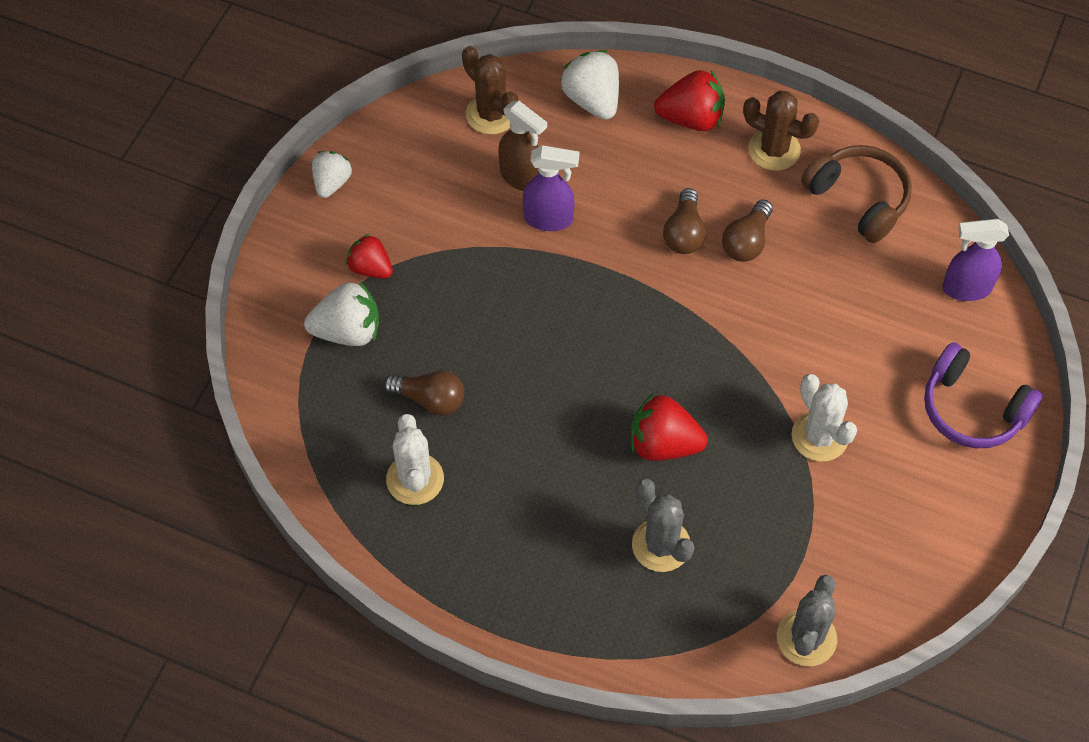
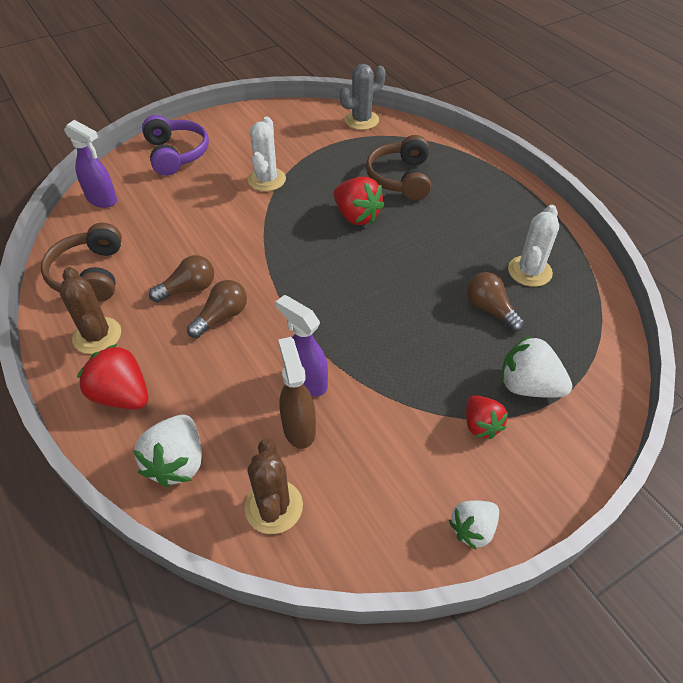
camera: 145 degrees left, 10 degrees down
grey cactus [632,479,695,572] -> brown headphones [366,135,431,200]

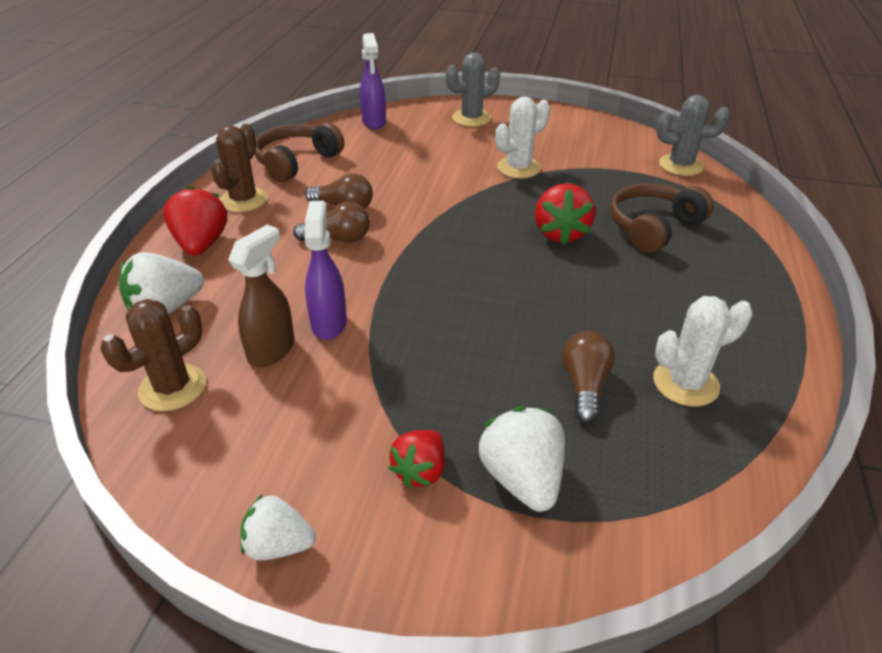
camera: 45 degrees right, 10 degrees down
purple headphones [142,115,209,176] -> grey cactus [446,53,500,127]

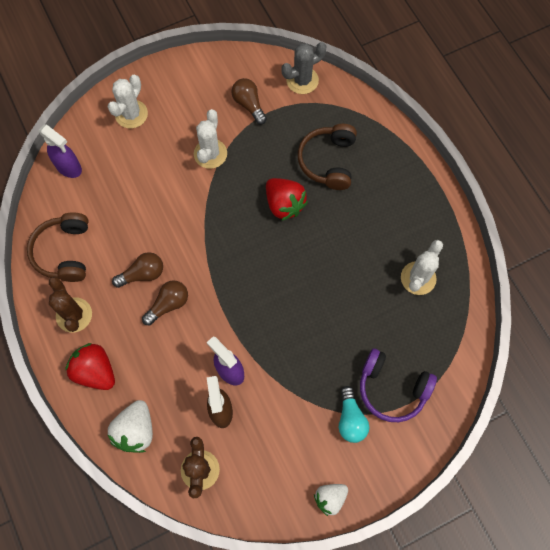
camera: 40 degrees left, 30 degrees up
red strawberry [389,430,445,488] -> turquoise light bulb [339,386,369,443]
grey cactus [446,53,500,127] -> white cactus [107,75,148,129]
white strawberry [479,406,565,512] -> purple headphones [360,349,437,422]
brown light bulb [562,331,615,423] -> brown light bulb moved to [231,78,267,124]

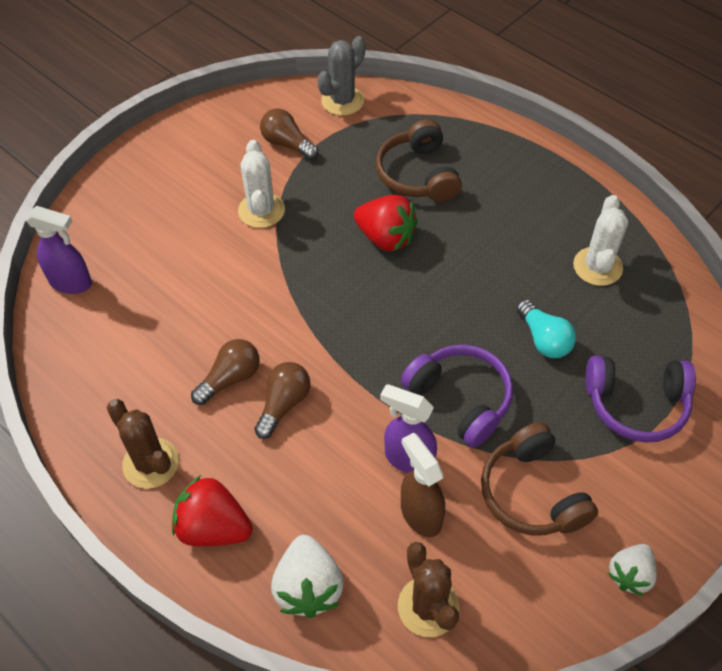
camera: 20 degrees left, 15 degrees down
brown headphones [27,212,88,282] -> brown headphones moved to [481,422,598,535]
white cactus [107,75,148,129] -> none
turquoise light bulb [339,386,369,443] -> turquoise light bulb moved to [516,299,576,358]
none -> purple headphones [401,345,513,448]

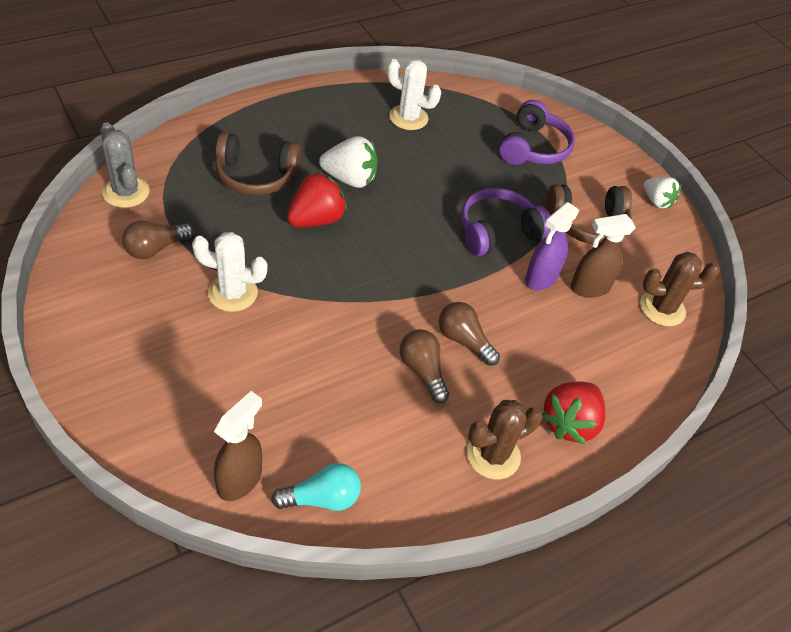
camera: 80 degrees left, 5 degrees down
purple spray bottle [25,206,92,294] -> brown spray bottle [214,391,262,501]
white strawberry [271,535,344,618] -> white strawberry moved to [319,136,378,188]
turquoise light bulb [516,299,576,358] -> turquoise light bulb moved to [271,463,361,511]

